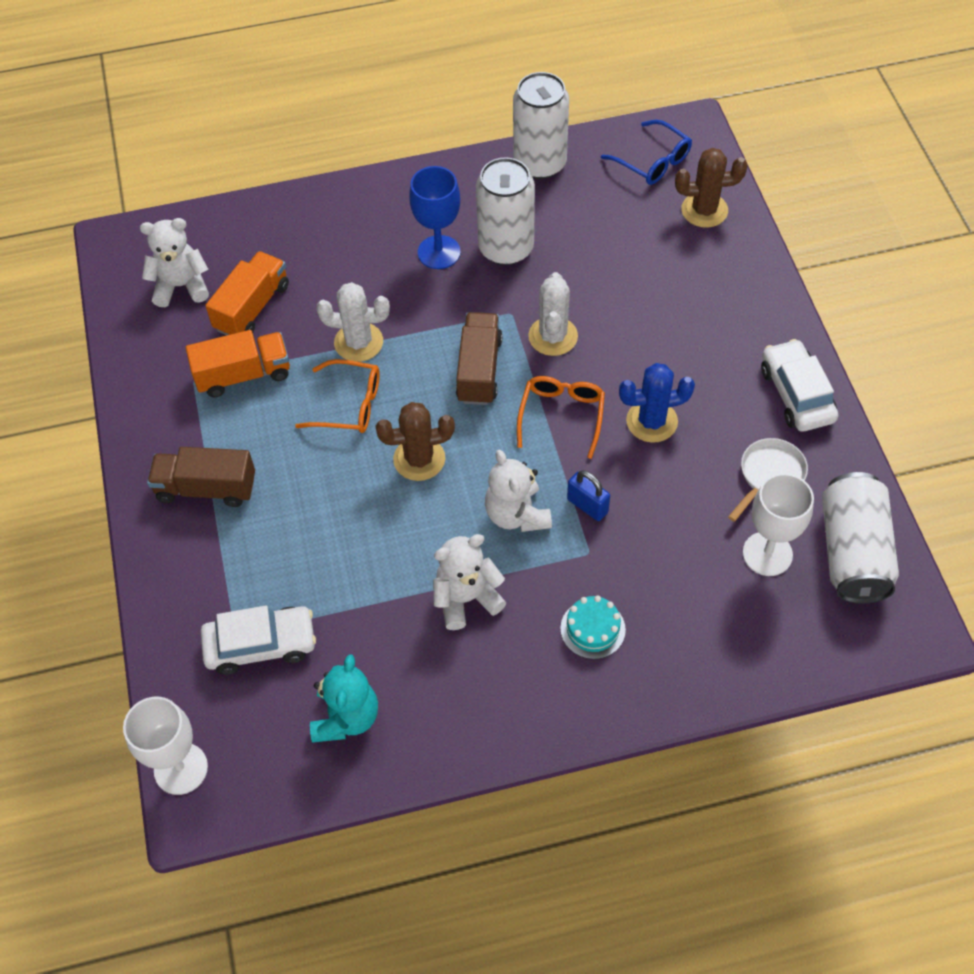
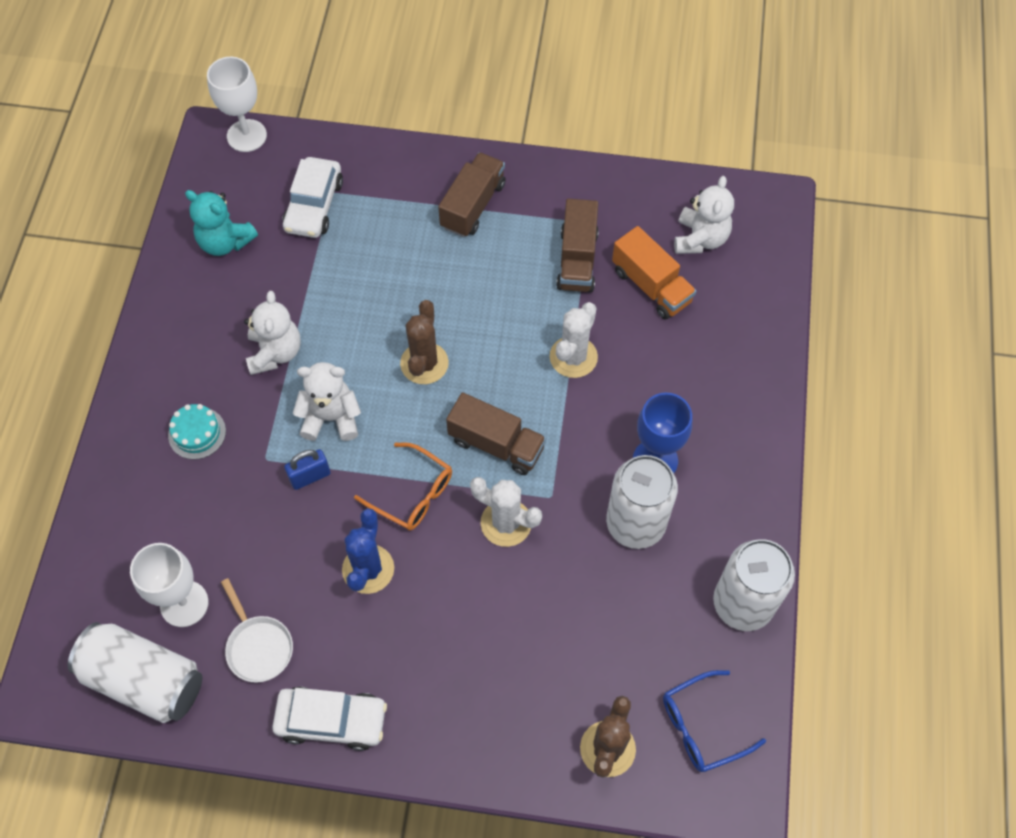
camera: 110 degrees right, 5 degrees up
orange truck [186,330,290,397] -> brown truck [556,199,599,292]
orange glasses [295,359,380,433] -> none

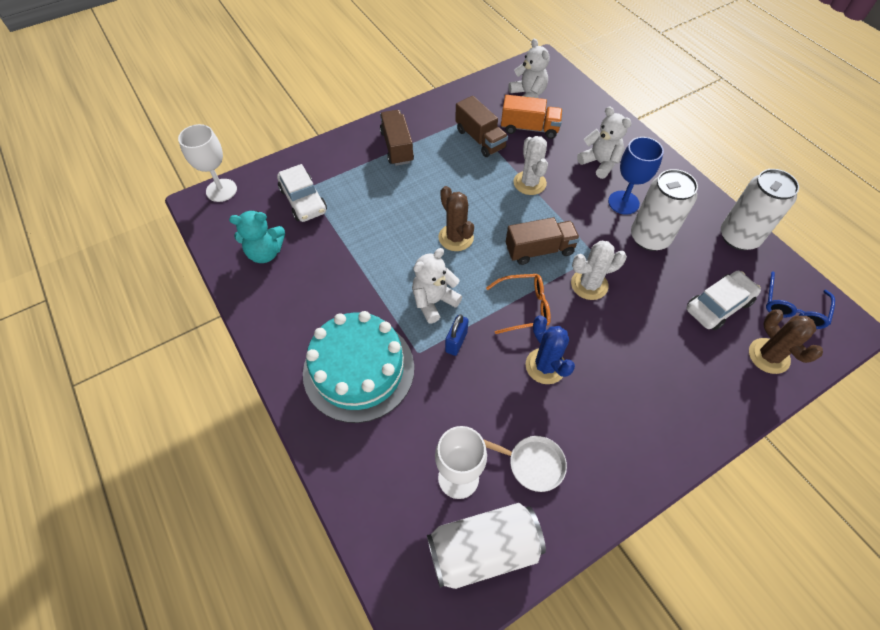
camera: 40 degrees left, 5 degrees down
turquoise cake [168,404,226,460] -> turquoise cake [303,311,414,423], size x2.36
white teddy bear [244,291,301,375] -> white teddy bear moved to [577,107,632,179]
white car [272,687,387,751] -> white car moved to [686,271,761,330]

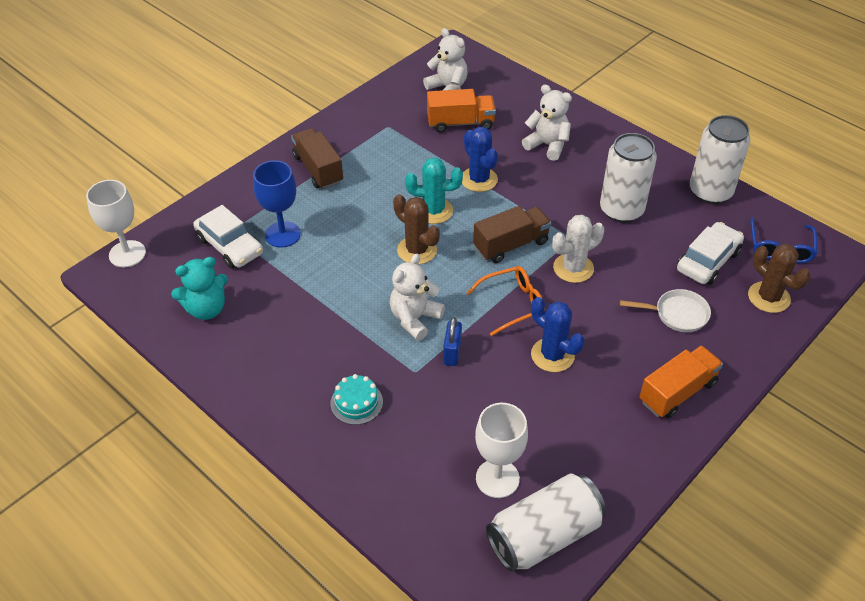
camera: 15 degrees left, 10 degrees down
turquoise cake [303,311,414,423] -> turquoise cake [331,374,383,425], size x0.42
brown truck [455,96,508,157] -> none
white pan [483,436,567,492] -> white pan moved to [620,289,711,332]
white cactus [513,136,548,195] -> blue cactus [462,127,498,192]
blue goblet [608,137,664,215] -> blue goblet moved to [253,161,301,248]
none -> turquoise cactus [405,157,463,224]
none -> orange truck [640,346,723,419]

